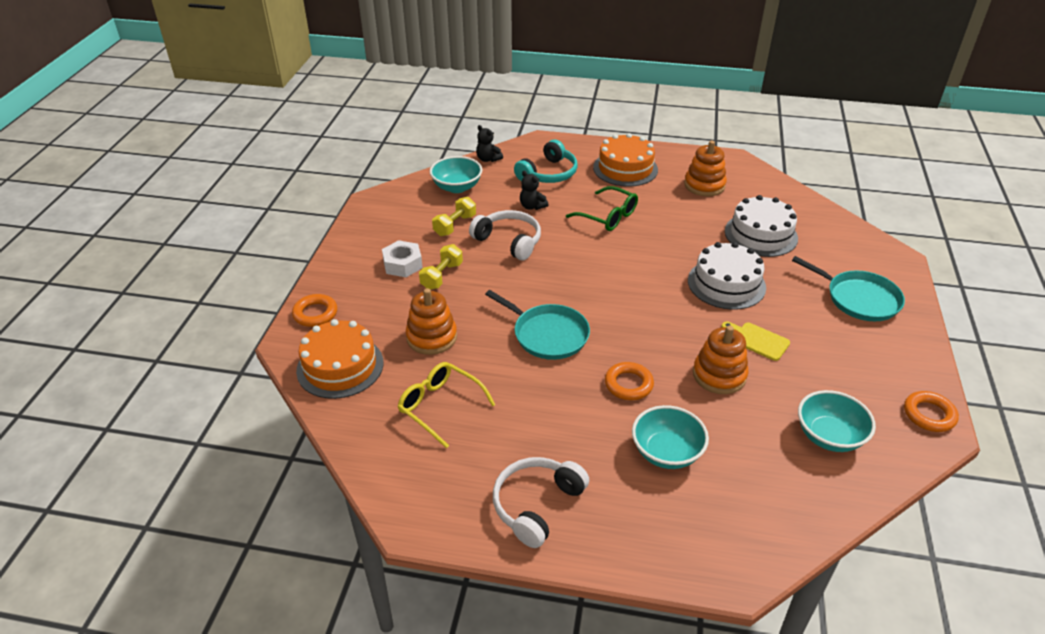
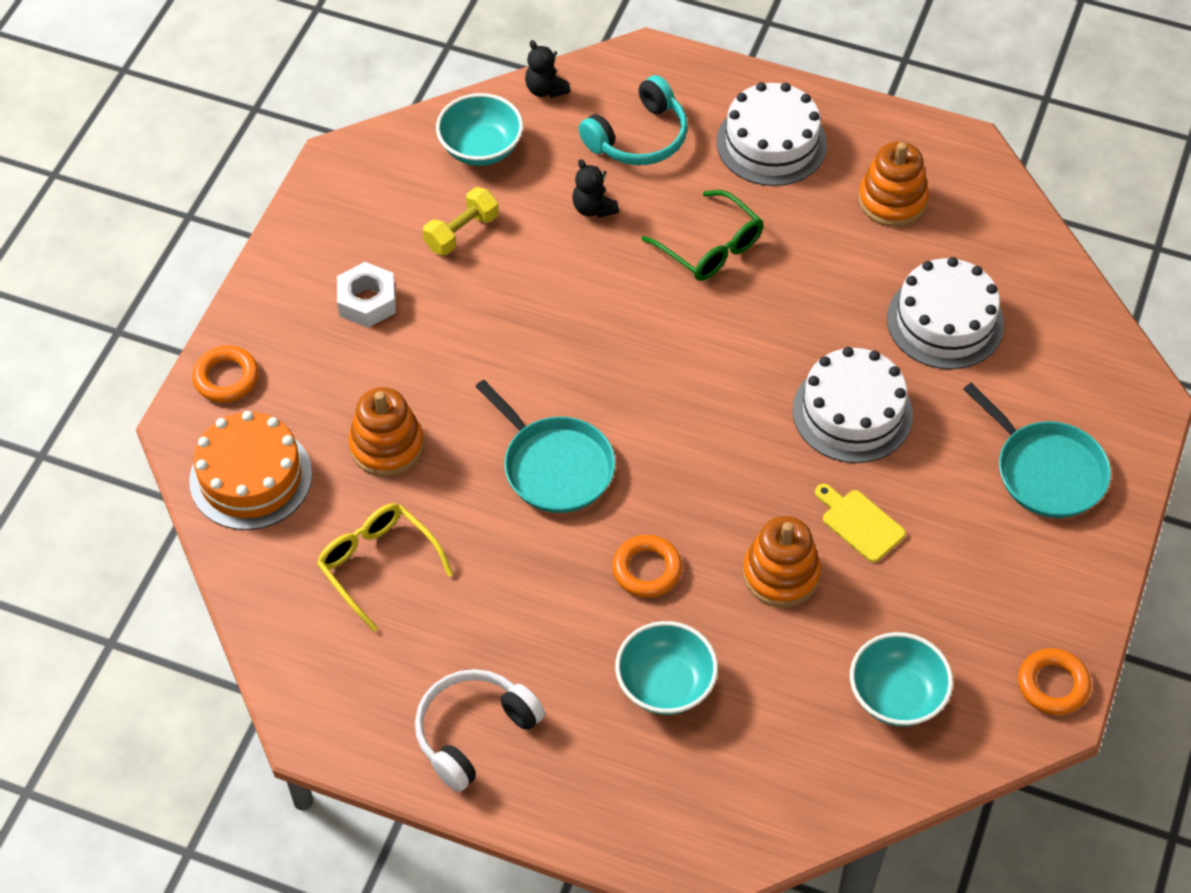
camera: 10 degrees right, 15 degrees up
yellow dumbbell [419,244,463,290] -> none
white headphones [469,210,541,261] -> none
orange cake [593,133,658,187] -> white cake [716,82,827,186]

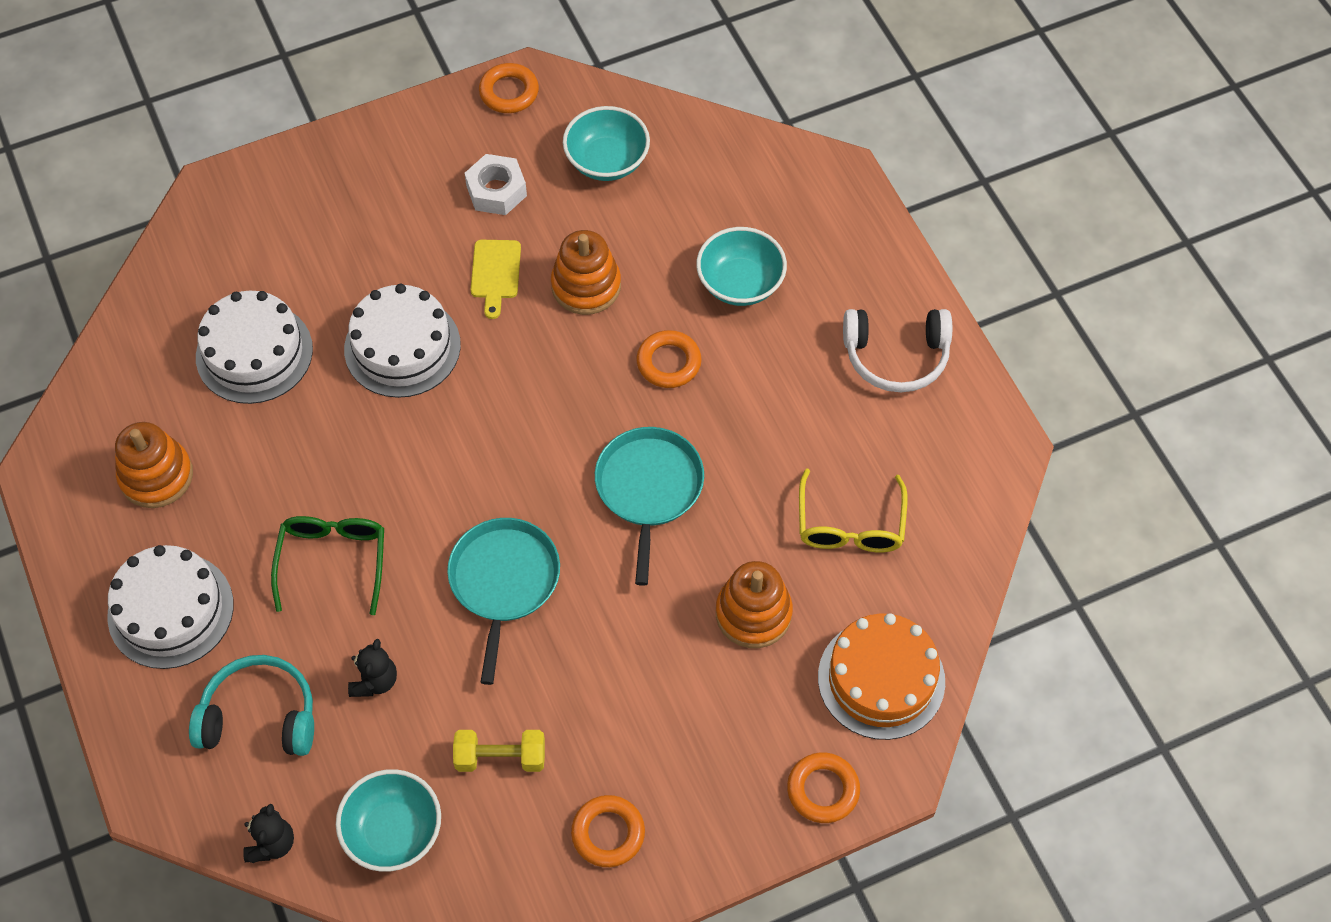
camera: 135 degrees left, 5 degrees up
white nut [337,262,396,328] -> white nut moved to [465,154,527,215]
turquoise pan [963,383,1111,518] -> turquoise pan moved to [447,518,560,685]
none -> orange ring [571,795,645,867]

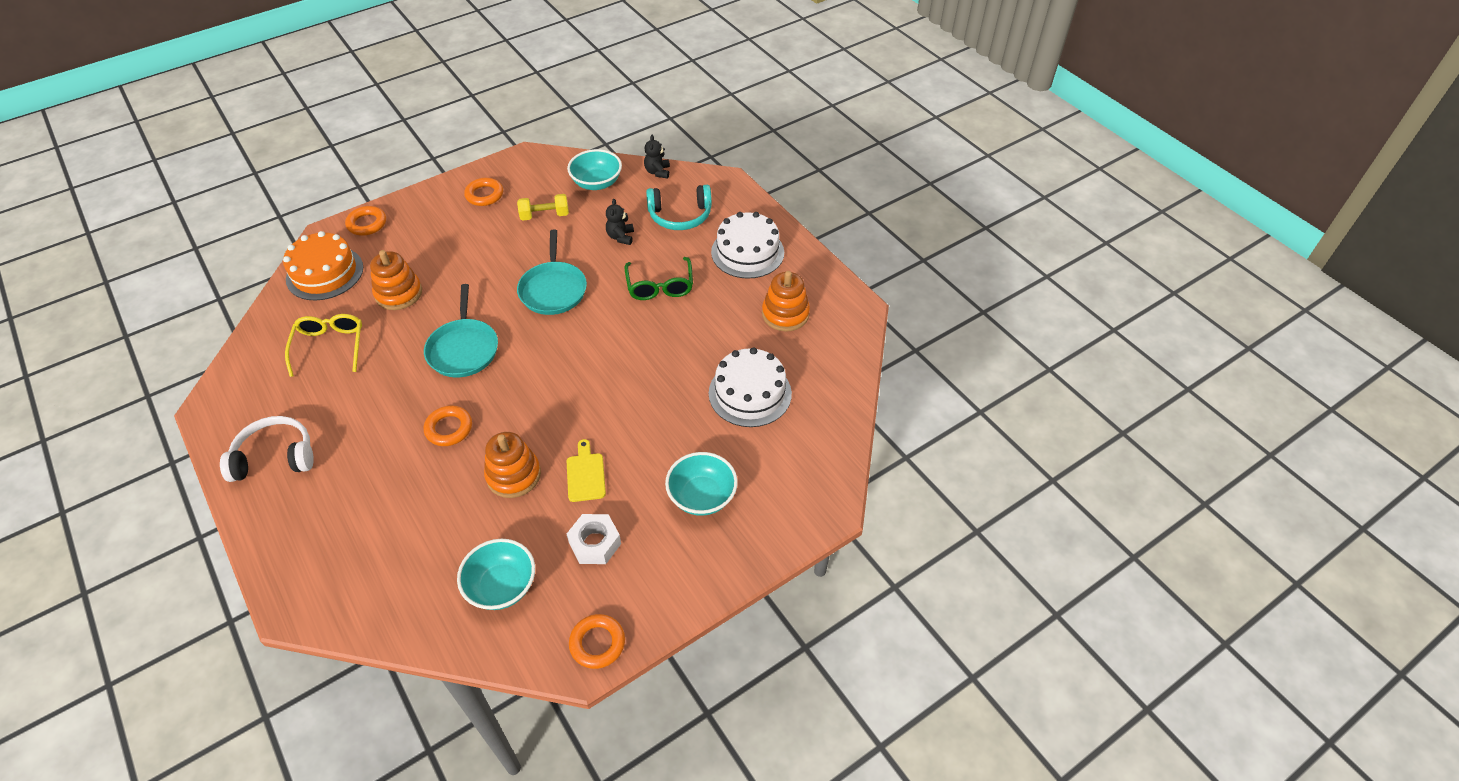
camera: 170 degrees right, 10 degrees down
white cake [344,284,461,398] -> none
turquoise bowl [696,227,787,306] -> turquoise bowl moved to [665,452,738,516]

